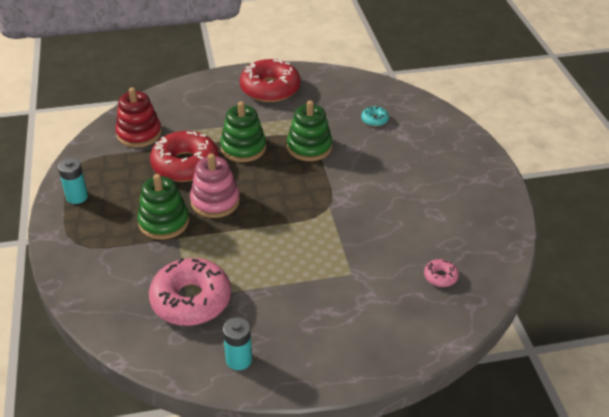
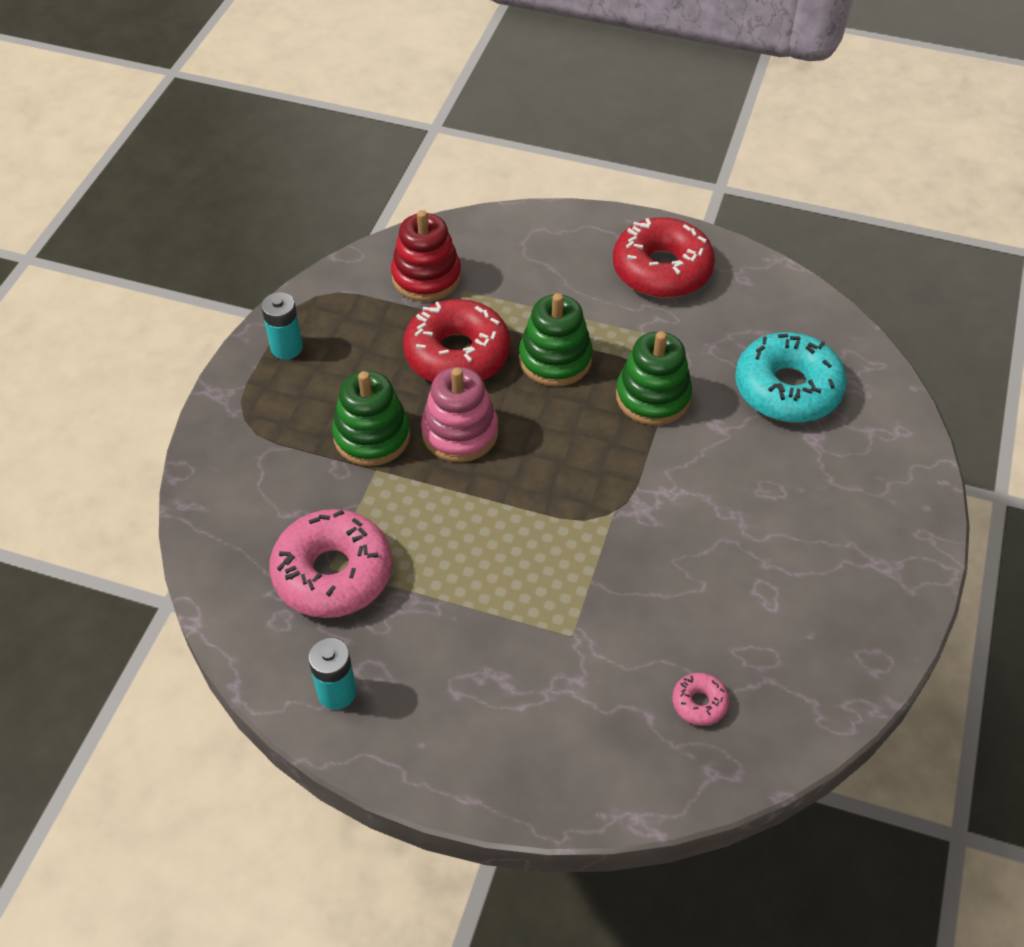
camera: 30 degrees right, 10 degrees up
turquoise donut [361,106,389,127] -> turquoise donut [735,332,847,423], size x2.29

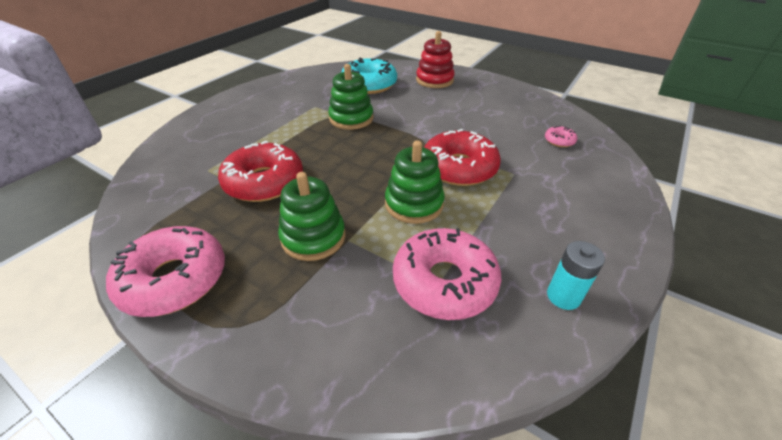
camera: 75 degrees left, 10 degrees down
turquoise battery [261,292,303,360] -> pink donut [106,226,225,317]
red stacking toy [391,210,461,302] -> red stacking toy moved to [416,31,455,88]
pink stacking toy [421,367,498,462] -> none
green stacking toy [519,293,593,387] -> green stacking toy moved to [385,141,445,224]
red donut [613,217,715,298] -> red donut moved to [424,129,501,186]

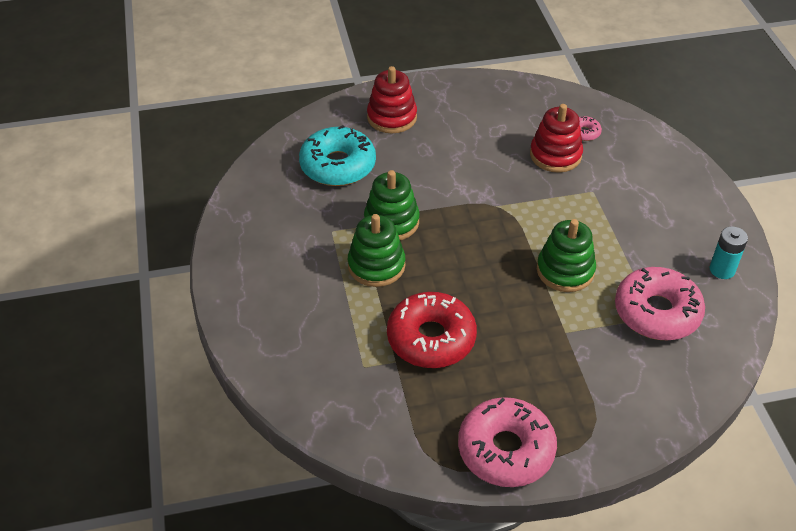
camera: 45 degrees left, 5 degrees up
green stacking toy [278,172,345,261] -> green stacking toy moved to [348,214,406,287]
red donut [424,129,501,186] -> none
none -> red stacking toy [530,104,583,173]

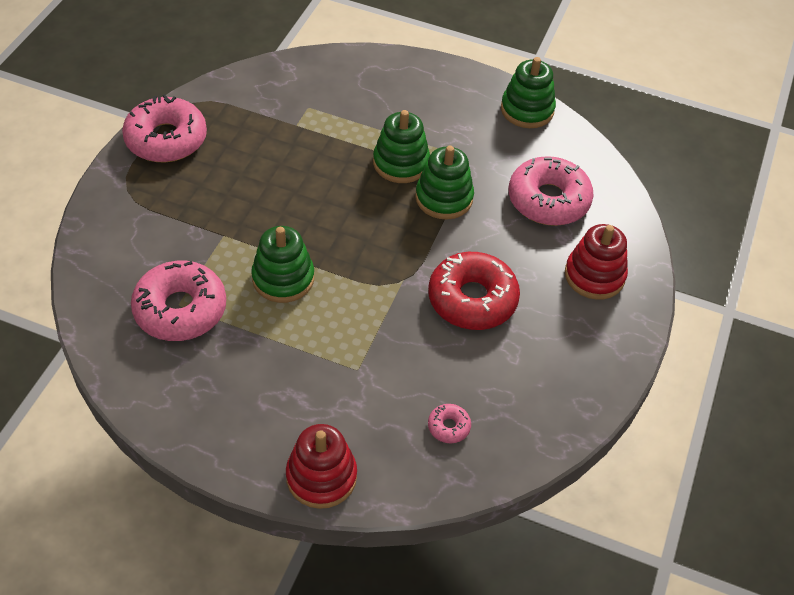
camera: 120 degrees right, 5 degrees up
turquoise donut [299,125,376,186] -> pink donut [509,156,594,226]
red donut [387,292,477,368] -> red donut moved to [428,252,520,330]
red stacking toy [530,104,583,173] -> red stacking toy moved to [286,424,357,509]
turquoise battery [710,226,748,279] -> none
none -> green stacking toy [501,57,556,128]

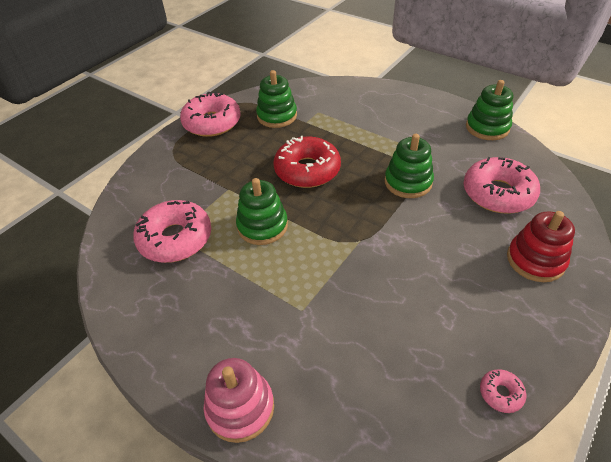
camera: 20 degrees right, 5 degrees down
red stacking toy [286,424,357,509] -> pink stacking toy [204,358,274,443]
green stacking toy [373,110,430,183] -> green stacking toy moved to [256,70,297,128]
red donut [428,252,520,330] -> red donut moved to [273,136,341,188]
pink donut [428,404,471,443] -> pink donut moved to [480,369,526,413]

